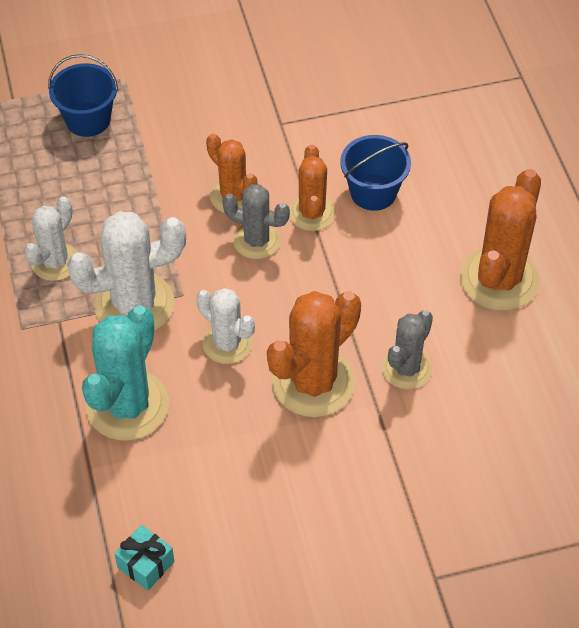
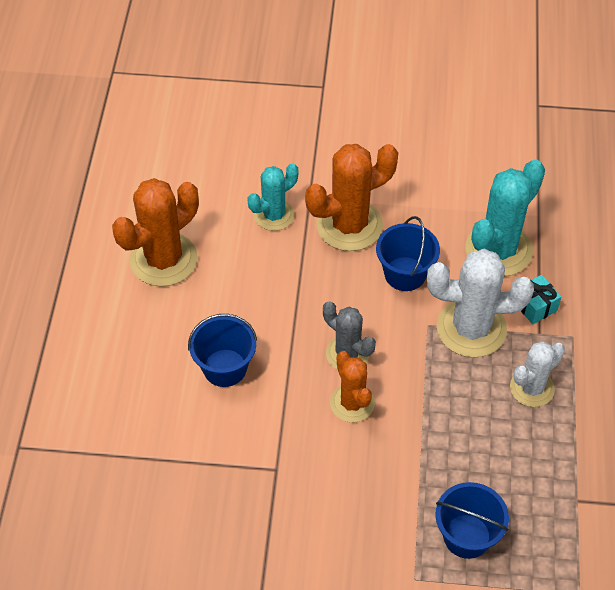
camera: 160 degrees left, 0 degrees up
turquoise gift [114,525,174,590] -> turquoise gift moved to [521,275,561,324]
white cactus [196,288,255,364] -> blue bucket [376,216,440,291]
orange cactus [289,145,336,231] -> none
grey cactus [382,310,433,389] -> turquoise cactus [248,163,298,231]

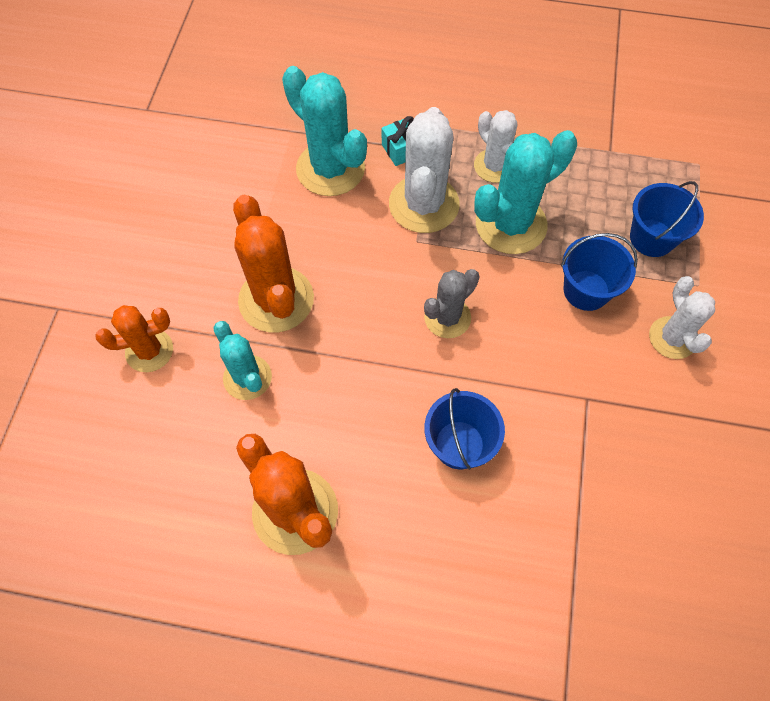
camera: 85 degrees left, 10 degrees up
orange cactus [330,351,375,422] -> orange cactus moved to [95,305,173,372]
blue bucket [376,216,440,291] -> blue bucket moved to [561,233,638,311]
none -> turquoise cactus [474,130,577,254]
none -> white cactus [649,276,715,359]

